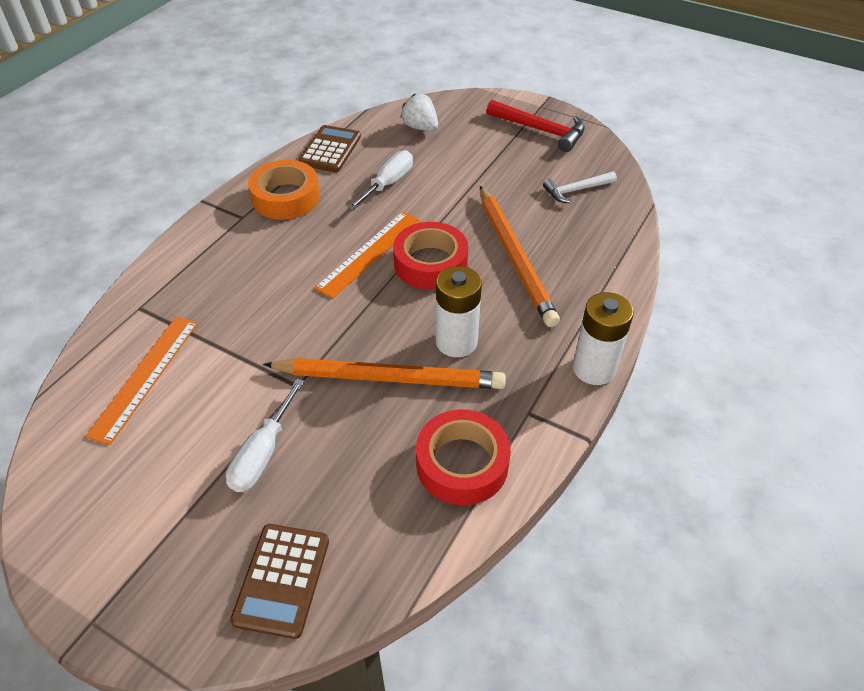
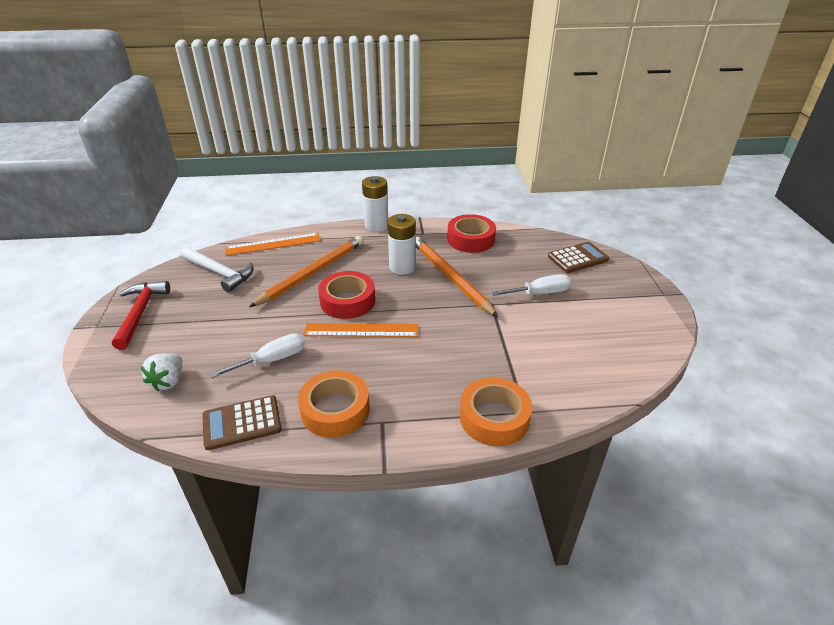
camera: 125 degrees left, 10 degrees down
orange ruler [85,317,198,445] -> orange ruler moved to [225,233,321,256]
white screwdriver [347,150,413,211] -> white screwdriver turned 150 degrees clockwise [210,333,305,378]
white hammer [543,172,617,203] -> white hammer [181,247,253,292], size x1.52
none -> orange tape [460,377,532,446]

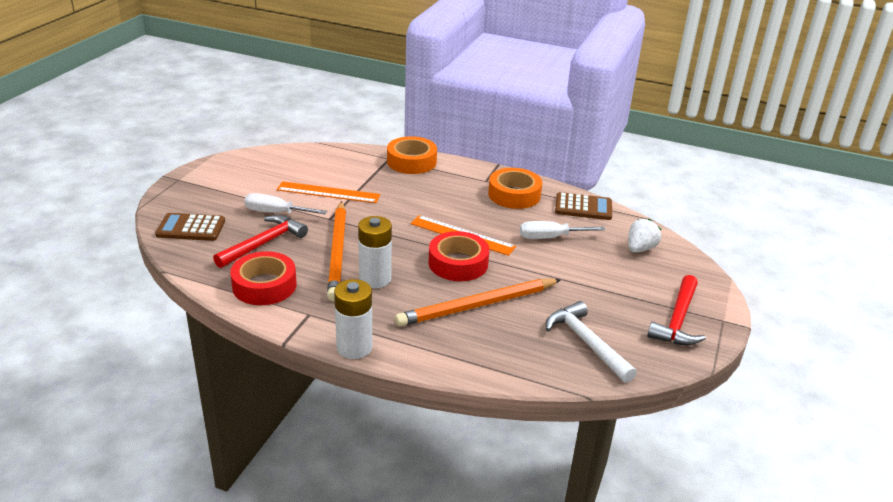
camera: 155 degrees left, 5 degrees down
orange ruler [225,233,321,256] -> orange ruler moved to [277,181,380,203]
none -> red hammer [213,215,308,268]

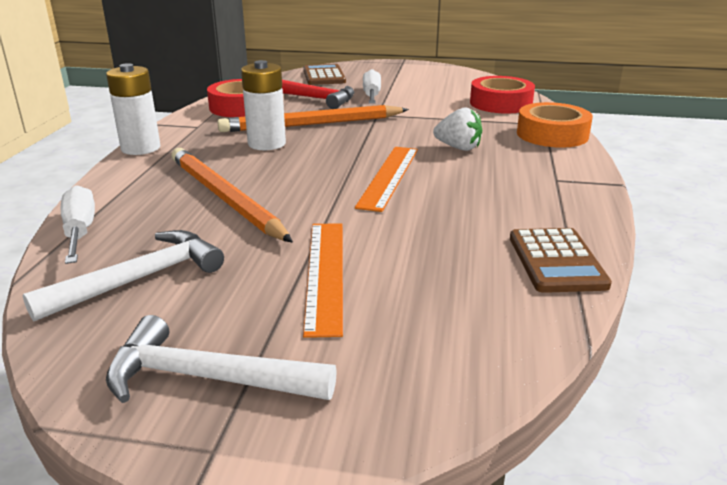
camera: 80 degrees right, 5 degrees down
orange ruler [277,181,380,203] -> orange ruler moved to [303,223,343,338]
red tape [428,231,489,281] -> red tape moved to [470,76,535,114]
orange tape [488,168,542,209] -> none
white screwdriver [520,221,605,239] -> white screwdriver moved to [61,185,95,264]
white strawberry [628,219,661,253] -> white strawberry moved to [433,107,482,151]
red hammer [647,275,706,345] -> white hammer [106,315,337,403]

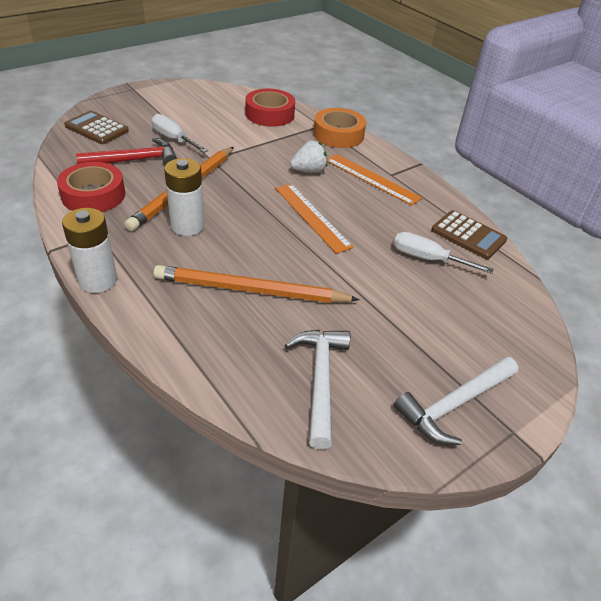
camera: 50 degrees left, 15 degrees up
white screwdriver [61,185,95,264] -> white screwdriver moved to [394,232,494,274]
orange ruler [303,223,343,338] -> orange ruler moved to [327,154,422,206]

